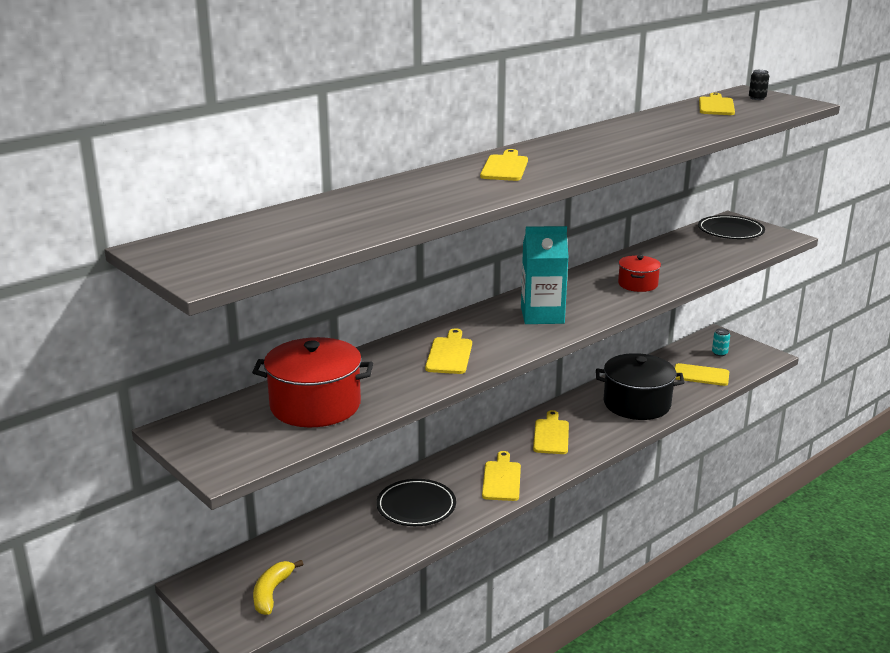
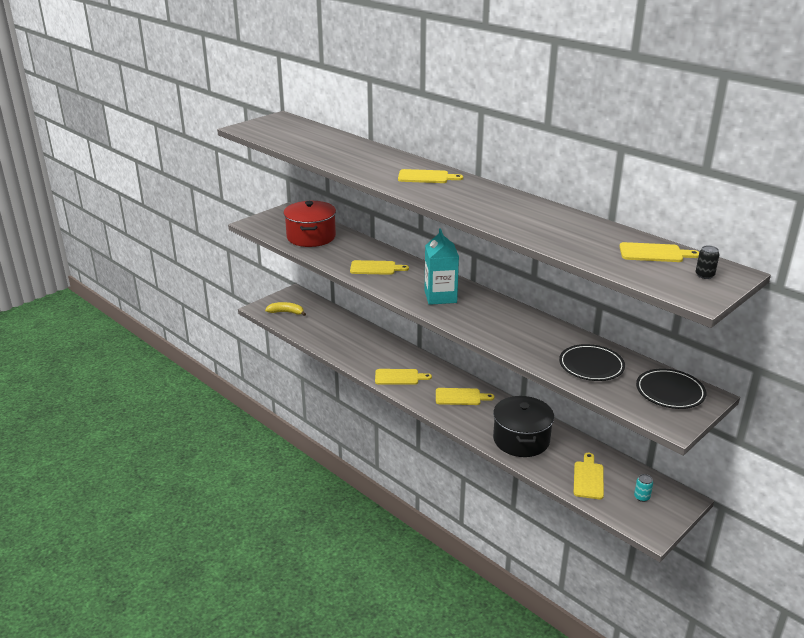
camera: 85 degrees right, 5 degrees up
black plate [376,479,456,526] -> black plate moved to [559,344,625,381]
red pot [618,255,661,292] -> none

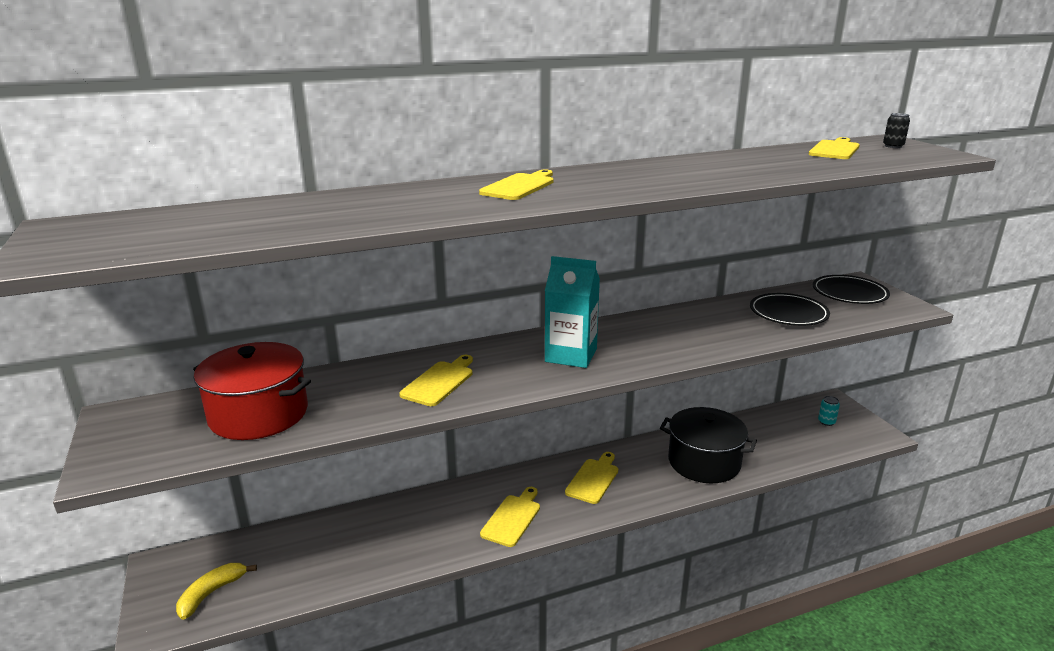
camera: 65 degrees left, 5 degrees down
yellow cutting board [574,453,604,499] -> none

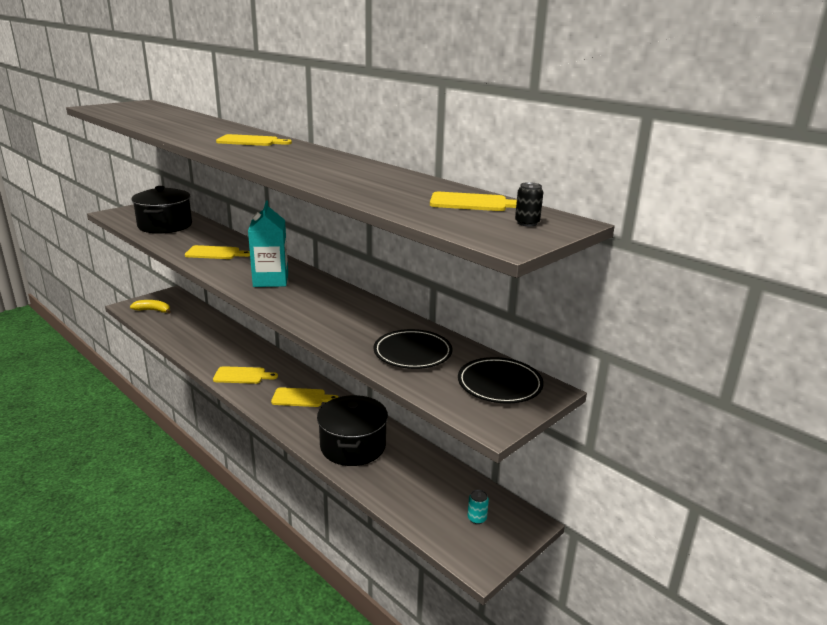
camera: 65 degrees right, 0 degrees up
red pot [193,342,311,440] -> black pot [131,186,192,234]

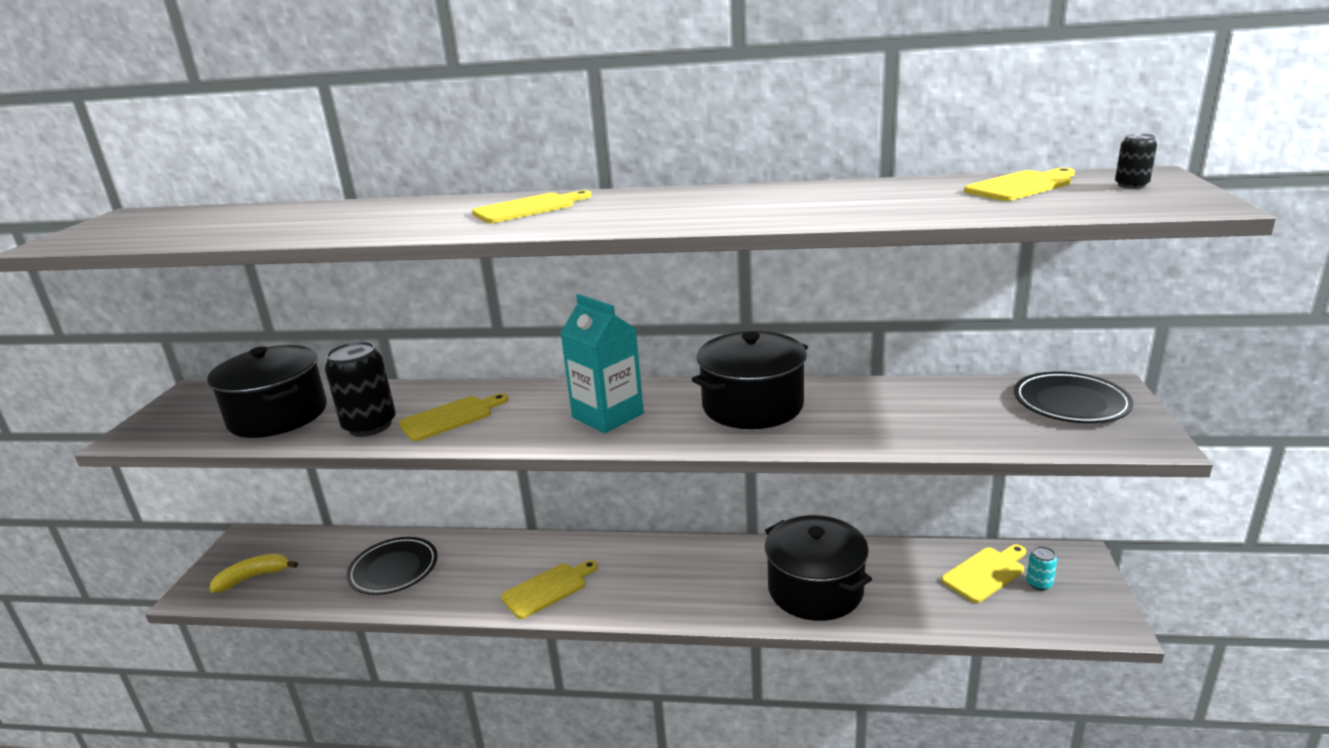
camera: 35 degrees left, 0 degrees up
yellow cutting board [271,387,338,407] -> yellow cutting board moved to [941,544,1026,603]
black plate [373,329,453,369] -> black plate moved to [347,537,438,595]
none -> black can [325,341,396,437]
none -> black pot [692,331,808,429]

